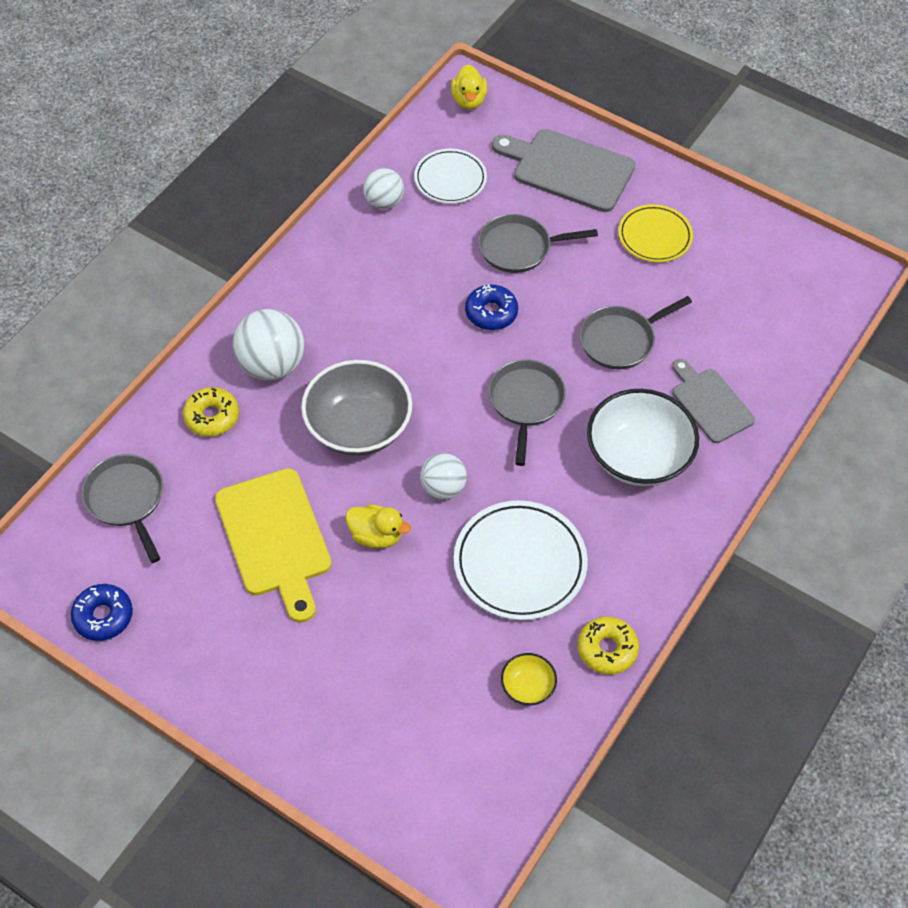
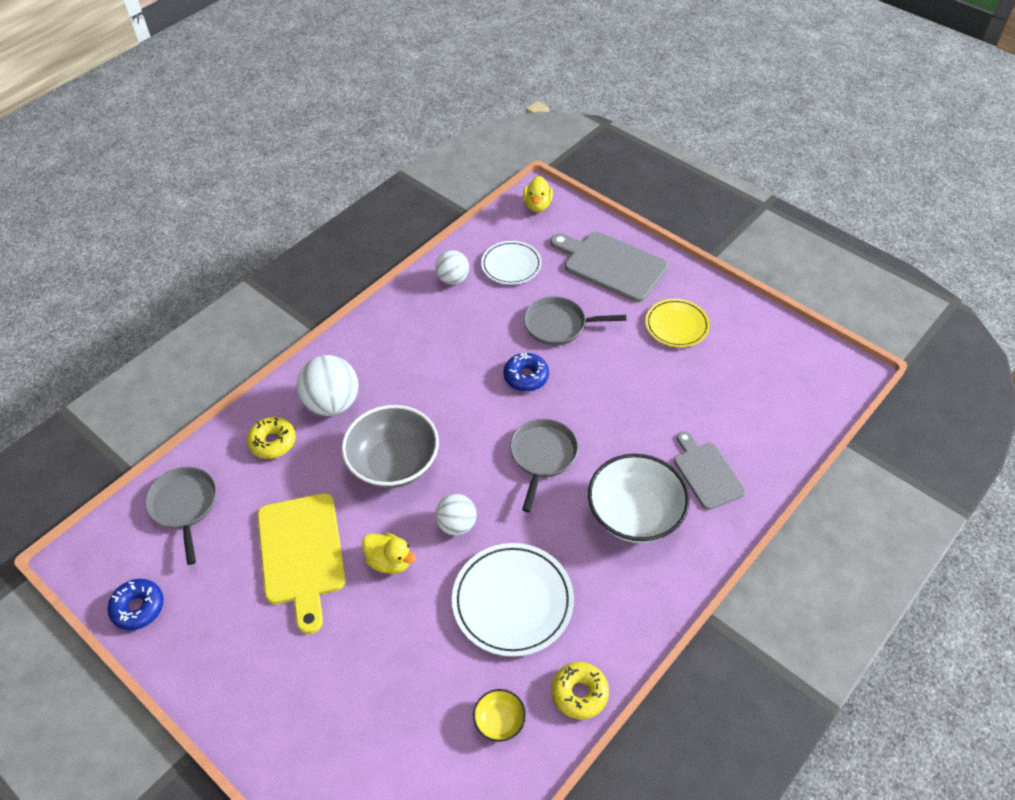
camera: 10 degrees right, 5 degrees down
grey pan [580,296,692,369] -> none

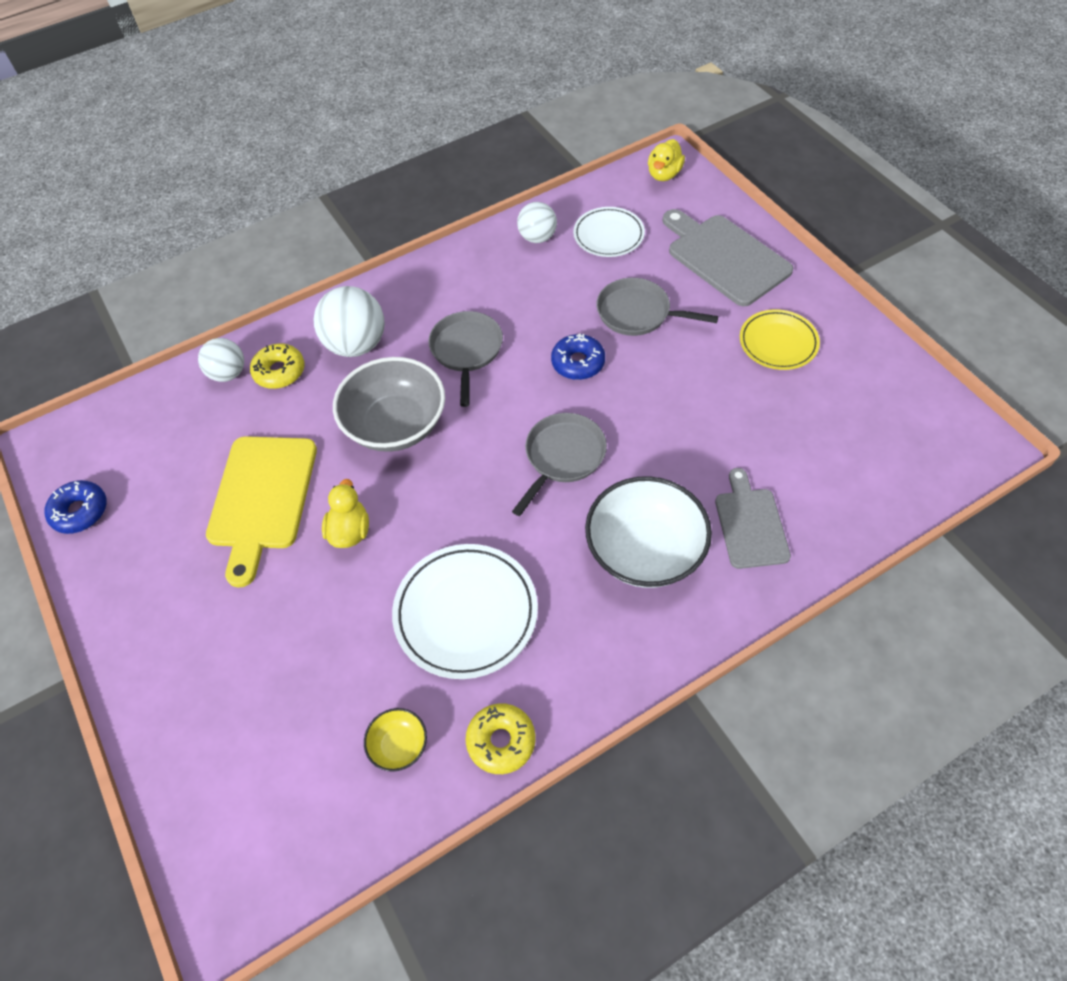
camera: 20 degrees right, 5 degrees up
grey pan [145,467,217,565] -> grey pan moved to [428,311,503,407]
yellow duck [362,533,416,574] -> yellow duck turned 135 degrees counterclockwise [322,479,369,548]
white ball [435,494,477,535] -> white ball moved to [198,338,244,382]

